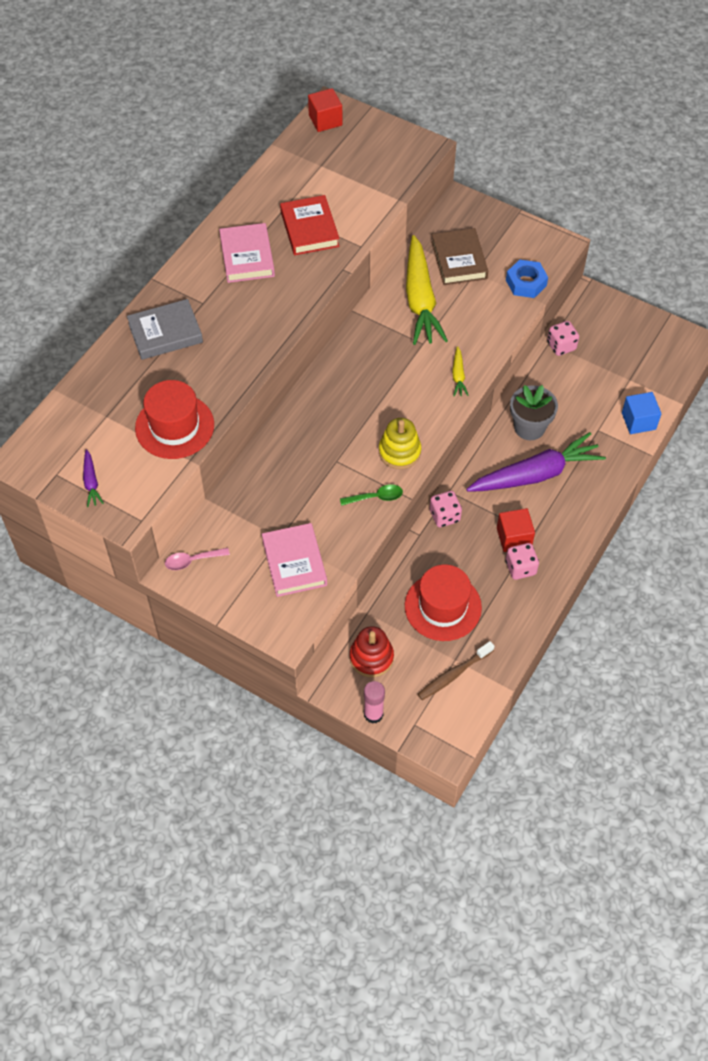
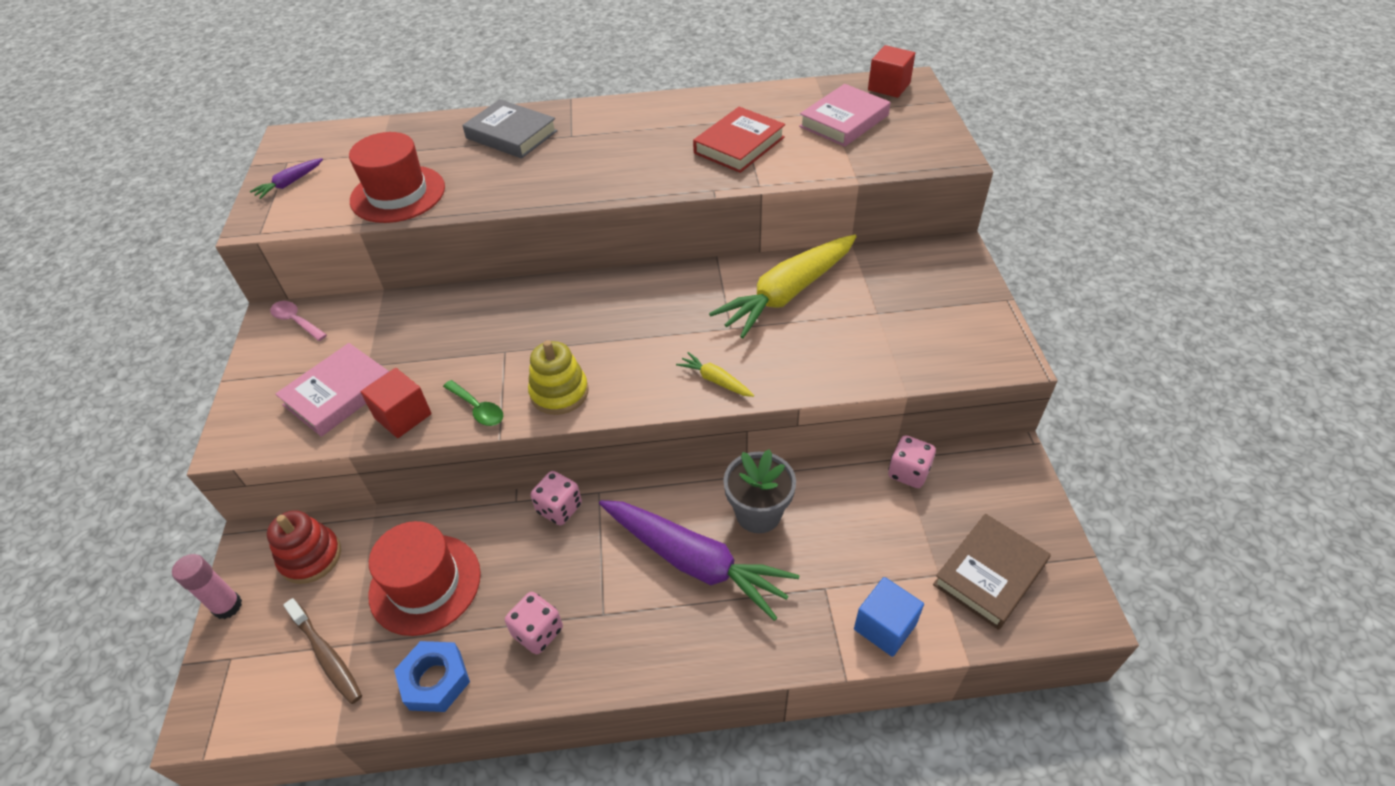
camera: 55 degrees right, 10 degrees down
pink book [219,223,275,283] -> pink book moved to [799,84,890,147]
brown toothbrush [417,641,495,700] -> brown toothbrush turned 150 degrees counterclockwise [283,598,362,704]
brown book [431,228,488,285] -> brown book moved to [933,514,1051,630]
yellow carrot [452,346,469,396] -> yellow carrot turned 75 degrees clockwise [676,352,754,397]
red cube [497,508,535,552] -> red cube moved to [361,368,432,438]
blue nut [506,259,548,298] -> blue nut moved to [394,641,470,712]

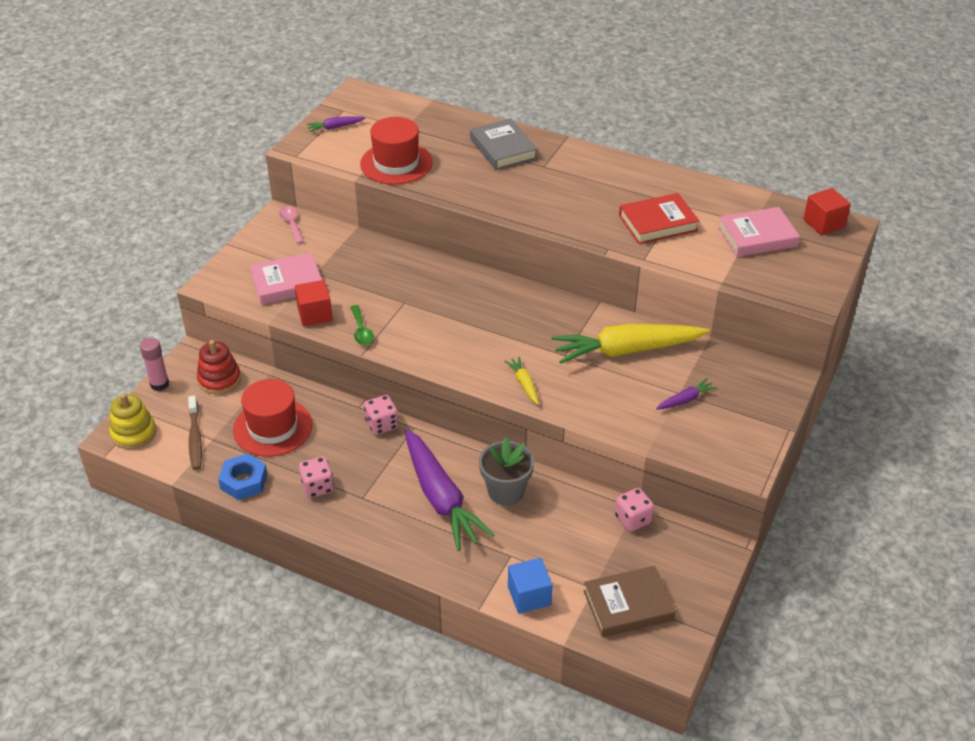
camera: 30 degrees right, 5 degrees down
yellow stacking toy [528,340,588,415] -> yellow stacking toy moved to [109,393,156,449]
none -> purple carrot [656,378,717,410]

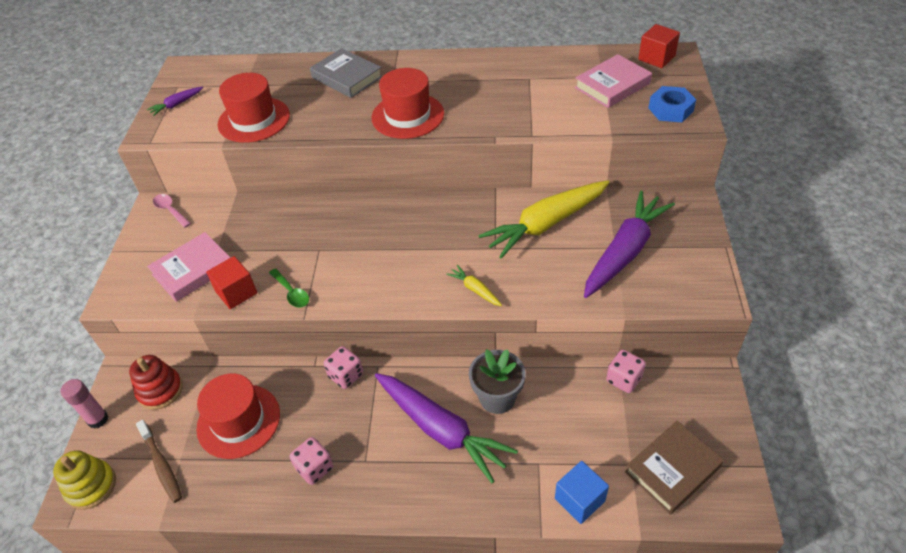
camera: 20 degrees left, 5 degrees up
blue nut [218,454,267,500] -> blue nut moved to [648,86,696,122]
red book [619,193,699,244] -> none
purple carrot [656,378,717,410] -> purple carrot [584,191,675,298], size x2.34
none -> red hat [372,68,444,139]

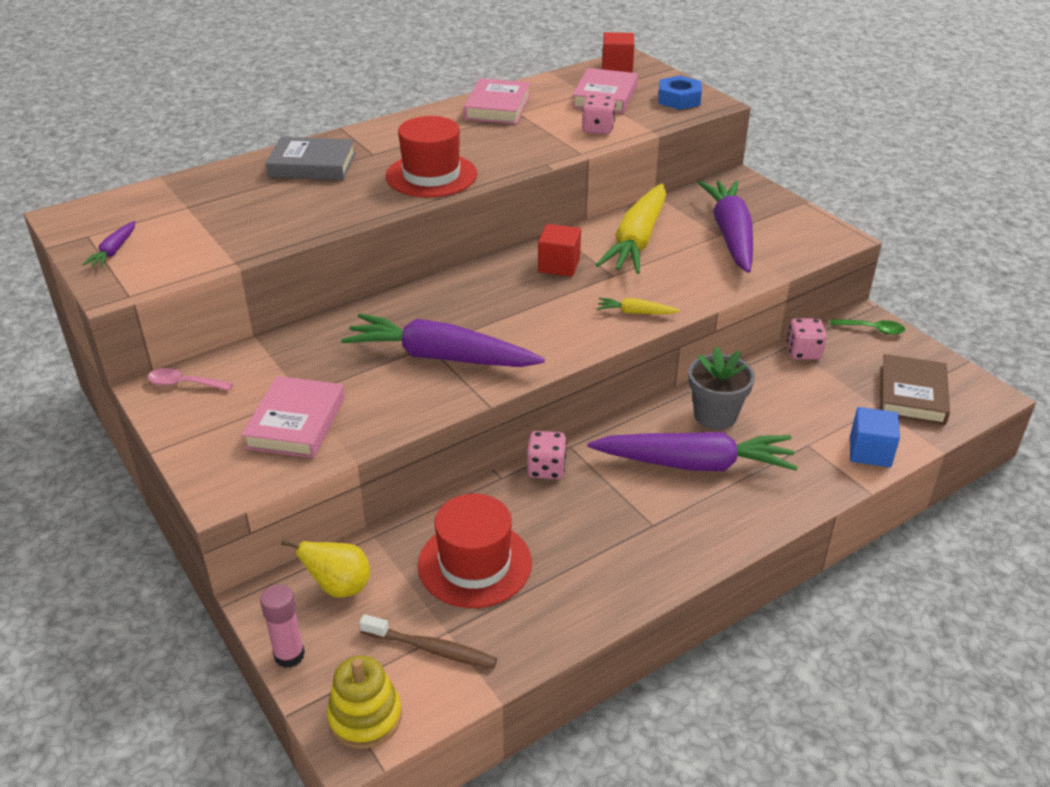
camera: 40 degrees left, 10 degrees down
red stacking toy [129,355,183,410] -> yellow pear [281,540,370,598]
red cube [206,256,257,309] -> red cube moved to [538,224,581,277]
red hat [218,73,290,143] -> none
green spoon [269,268,309,308] -> green spoon moved to [830,319,905,335]
pink dice [290,437,333,485] -> pink dice moved to [582,95,616,134]
none -> purple carrot [341,313,545,367]
none -> pink book [464,78,530,124]

